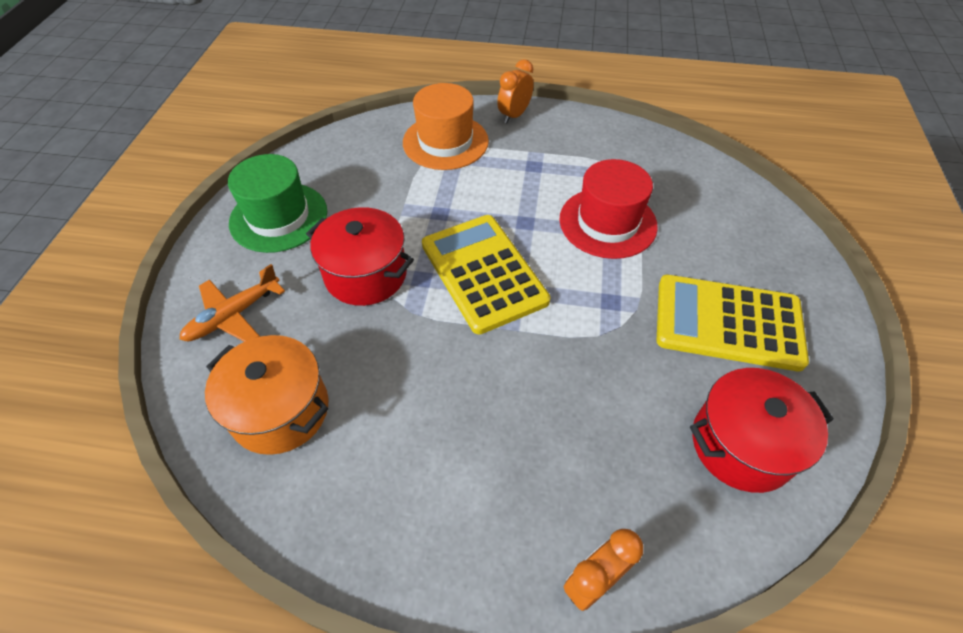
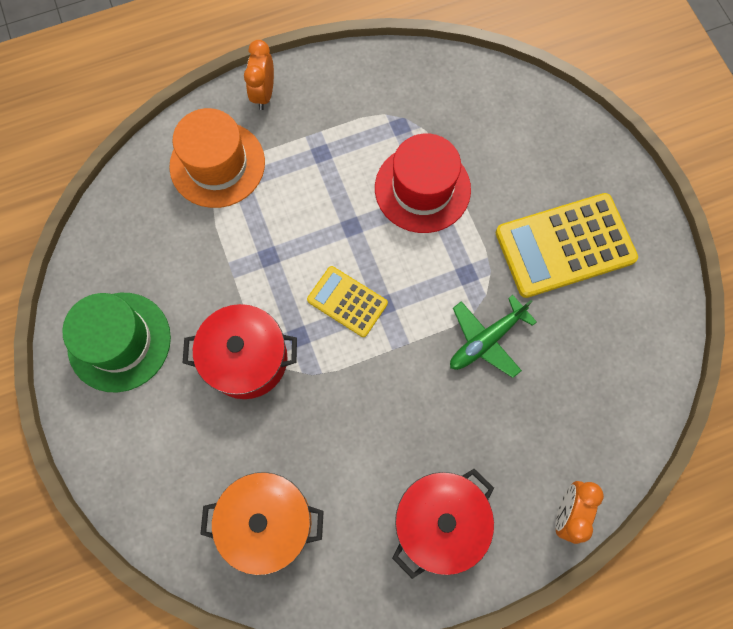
camera: 30 degrees left, 20 degrees up
orange plane [179,264,285,342] -> none
yellow calculator [422,215,550,335] -> yellow calculator [307,266,388,337], size x0.56
red pot [690,368,834,493] -> red pot moved to [392,469,494,579]
none -> green plane [450,295,537,378]

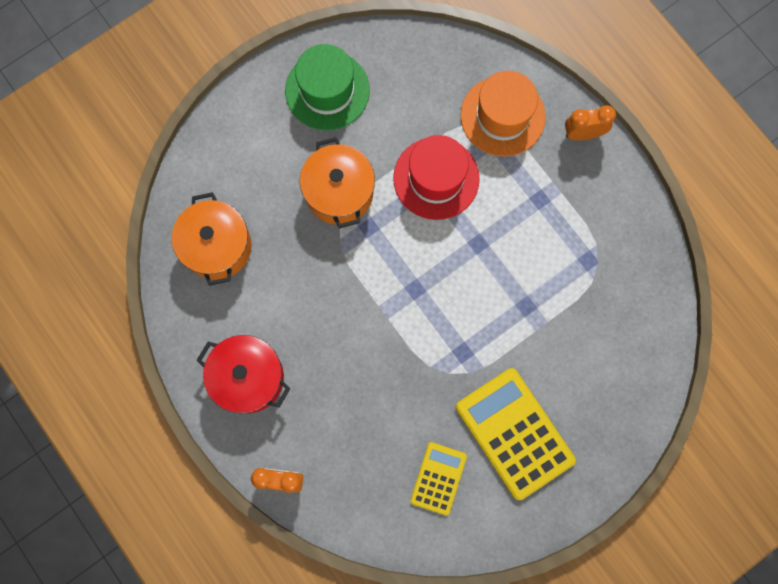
camera: 75 degrees right, 5 degrees up
red pot [183,304,297,399] -> orange pot [300,137,375,228]
yellow calculator [307,266,388,337] -> yellow calculator moved to [410,442,467,516]
red hat [375,134,471,233] -> red hat moved to [393,135,480,220]
green plane [450,295,537,378] -> none

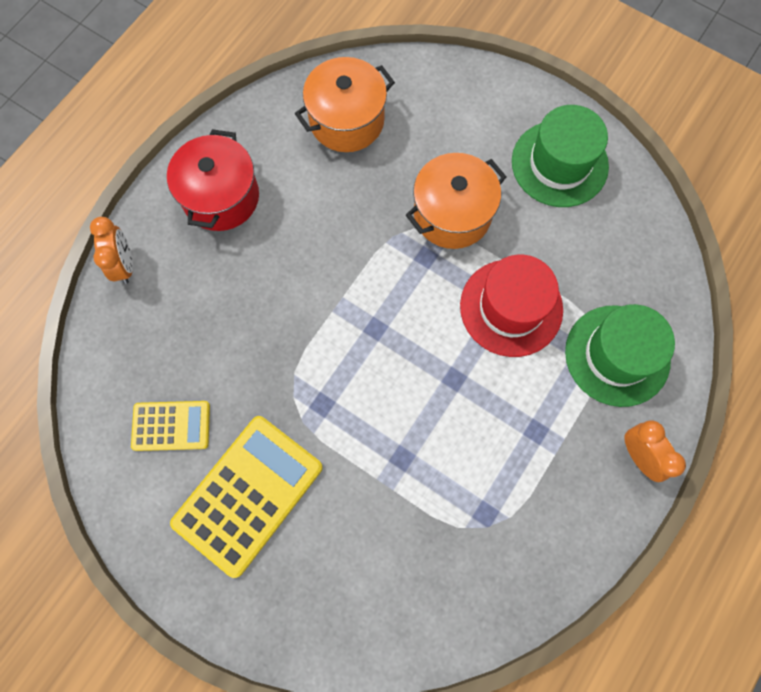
camera: 70 degrees right, 5 degrees down
orange hat [460,71,546,157] -> green hat [565,304,675,407]

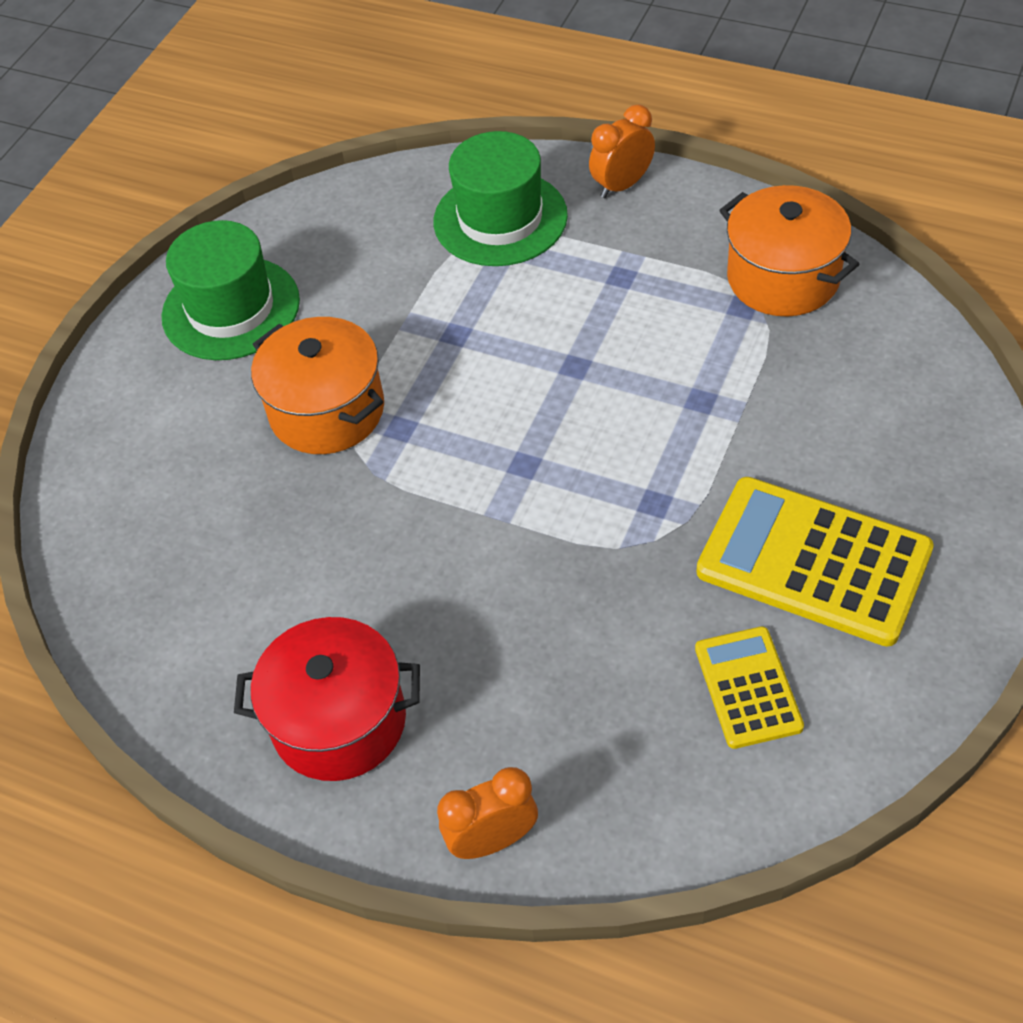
camera: 95 degrees left, 20 degrees down
orange pot [295,57,395,152] -> orange pot moved to [719,185,859,316]
red hat [460,255,563,357] -> none

